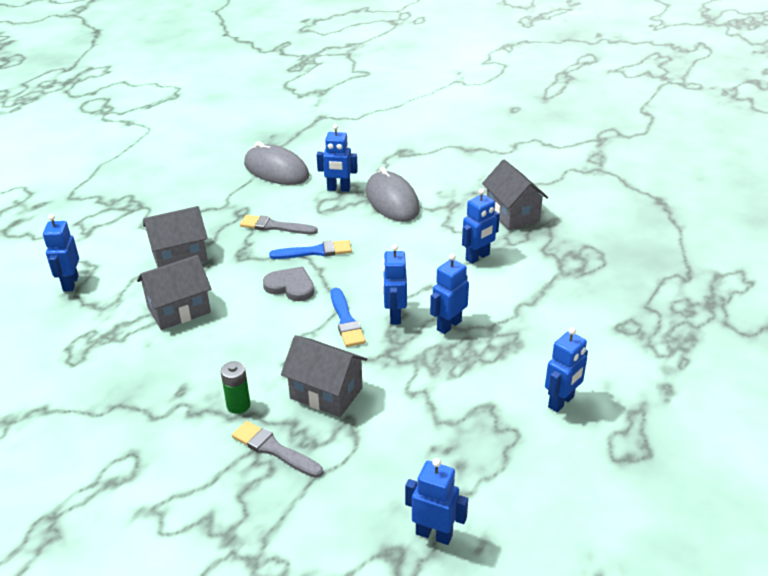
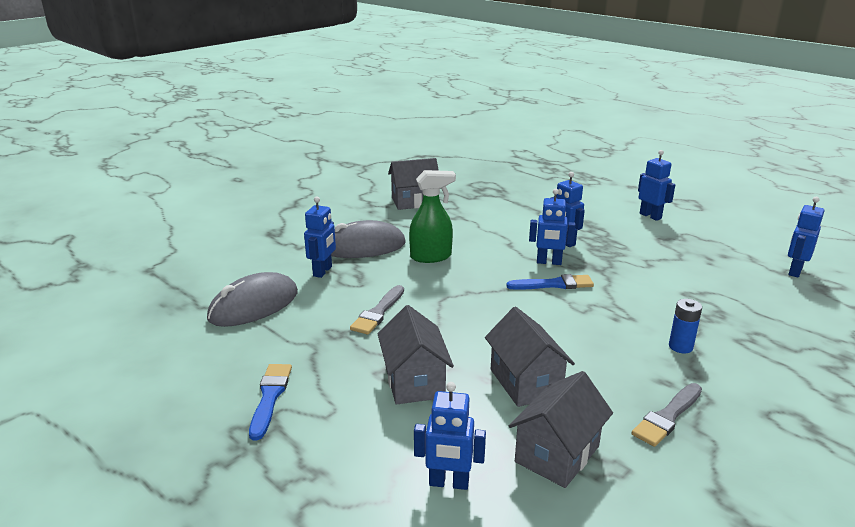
camera: 80 degrees left, 10 degrees down
green battery [221,361,250,414] -> blue battery [669,299,702,353]
grey brush [232,421,323,478] -> grey brush moved to [632,383,702,447]
grey heart [263,267,314,301] -> none
blue brush [269,240,352,259] -> blue brush moved to [249,364,292,440]
grey house [281,335,367,417] -> grey house moved to [508,371,613,488]
blue robot [462,188,500,264] -> none
none -> green spray bottle [409,170,456,263]

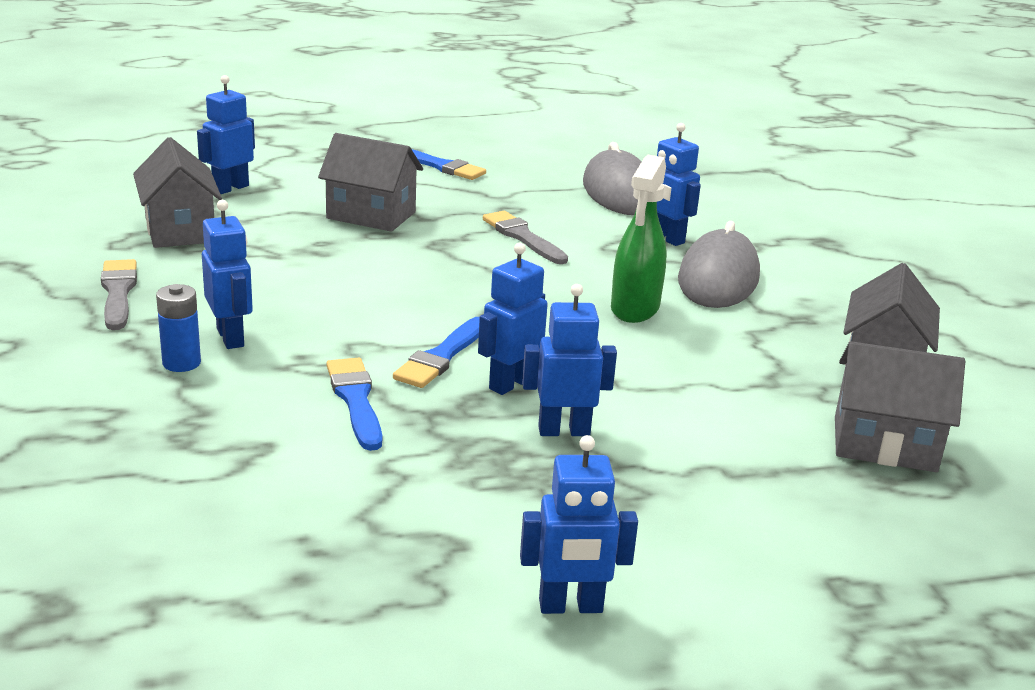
camera: 120 degrees right, 0 degrees up
grey house [485,307,575,407] -> grey house moved to [835,341,965,472]
blue robot [788,197,824,278] -> blue robot moved to [202,200,253,349]
none -> blue brush [326,358,382,451]

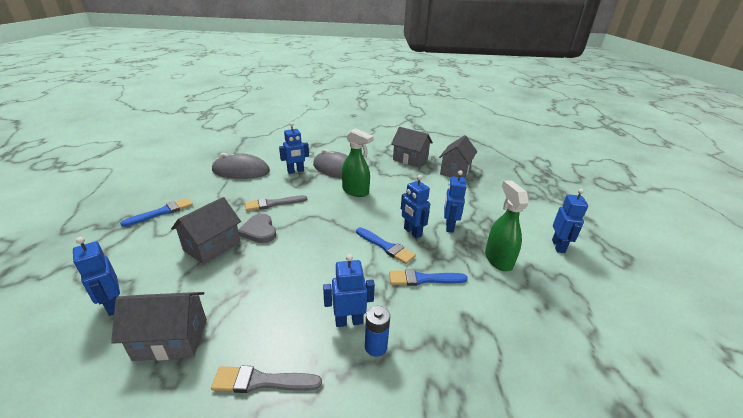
camera: 75 degrees left, 5 degrees up
none -> grey heart [238,214,276,243]
none -> green spray bottle [485,180,529,271]

